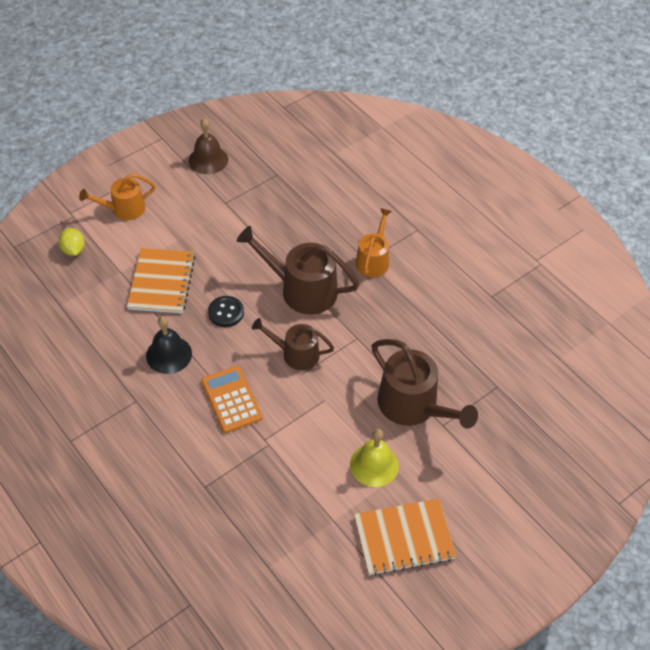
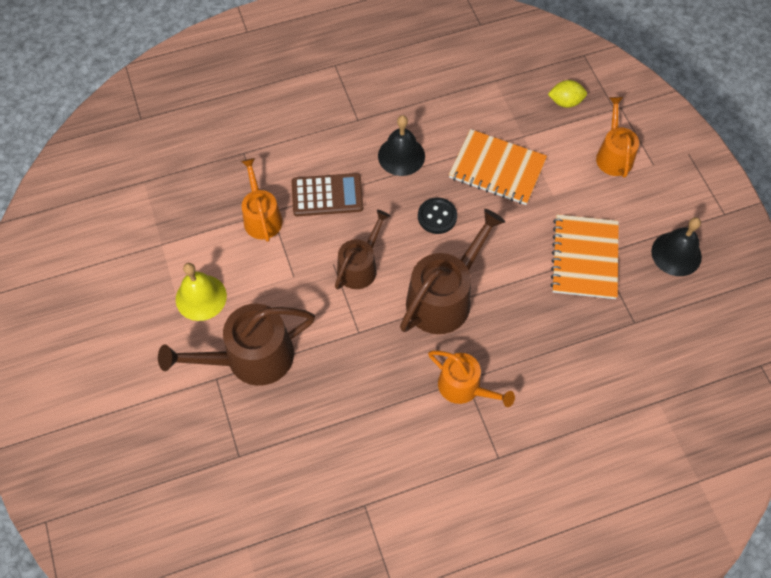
camera: 110 degrees right, 10 degrees up
brown bell [189,118,228,174] -> black bell [651,217,702,276]
orange calculator [201,366,262,433] -> brown calculator [292,173,363,216]
orange notebook [354,498,457,576] -> orange notebook moved to [550,214,619,299]
none -> orange watering can [241,158,283,242]

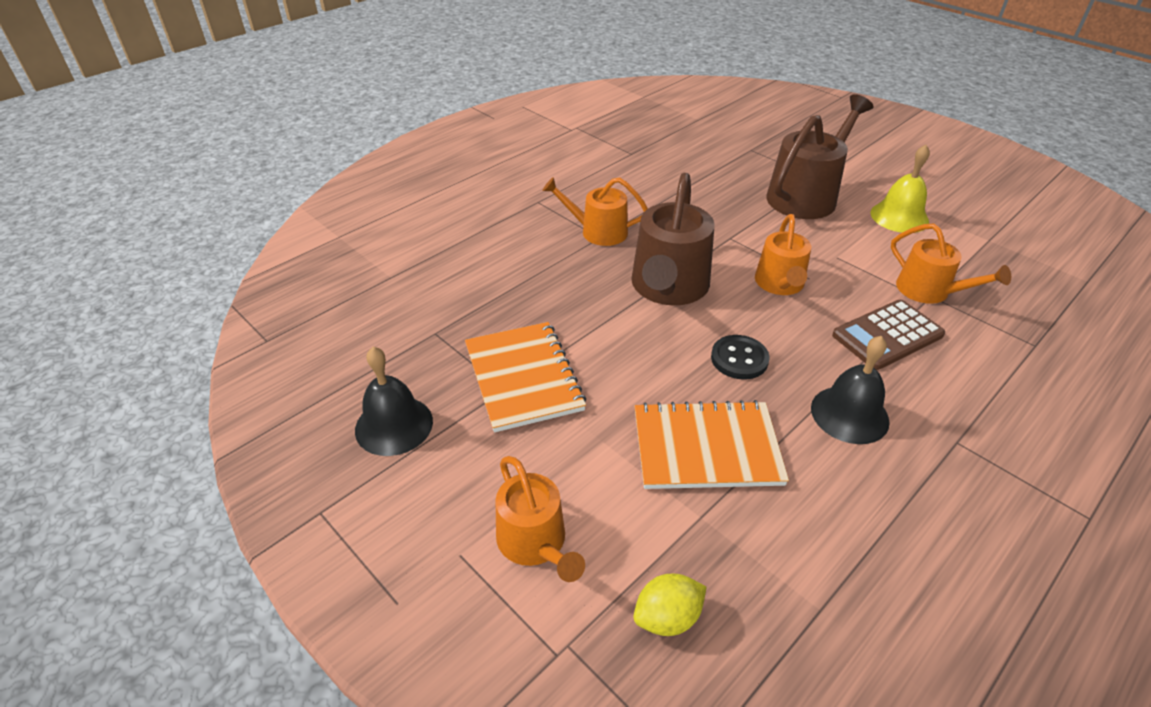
camera: 155 degrees right, 20 degrees down
brown watering can [335,210,390,290] -> orange watering can [755,214,811,295]

